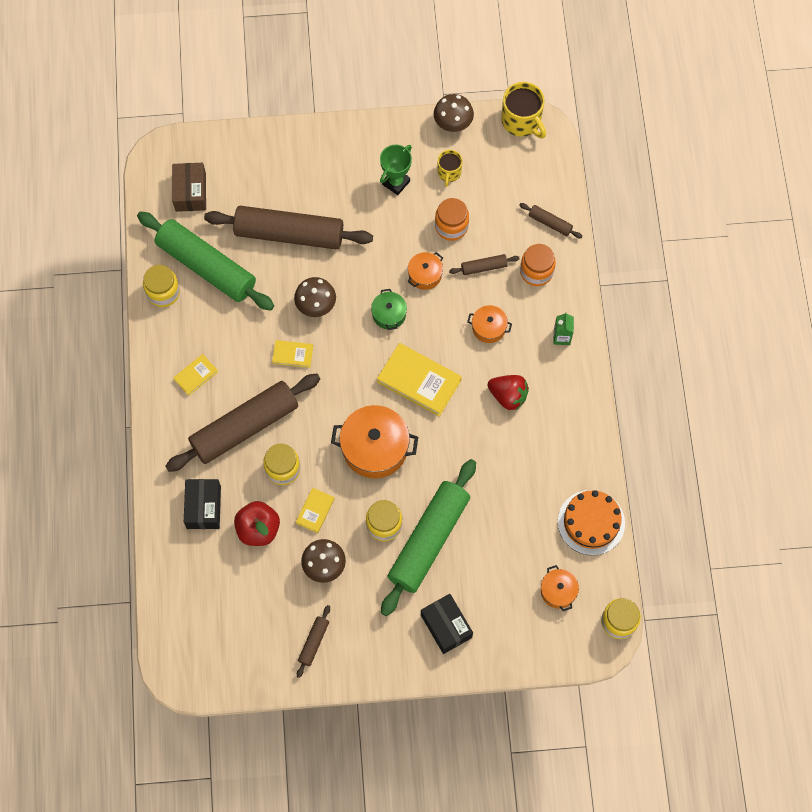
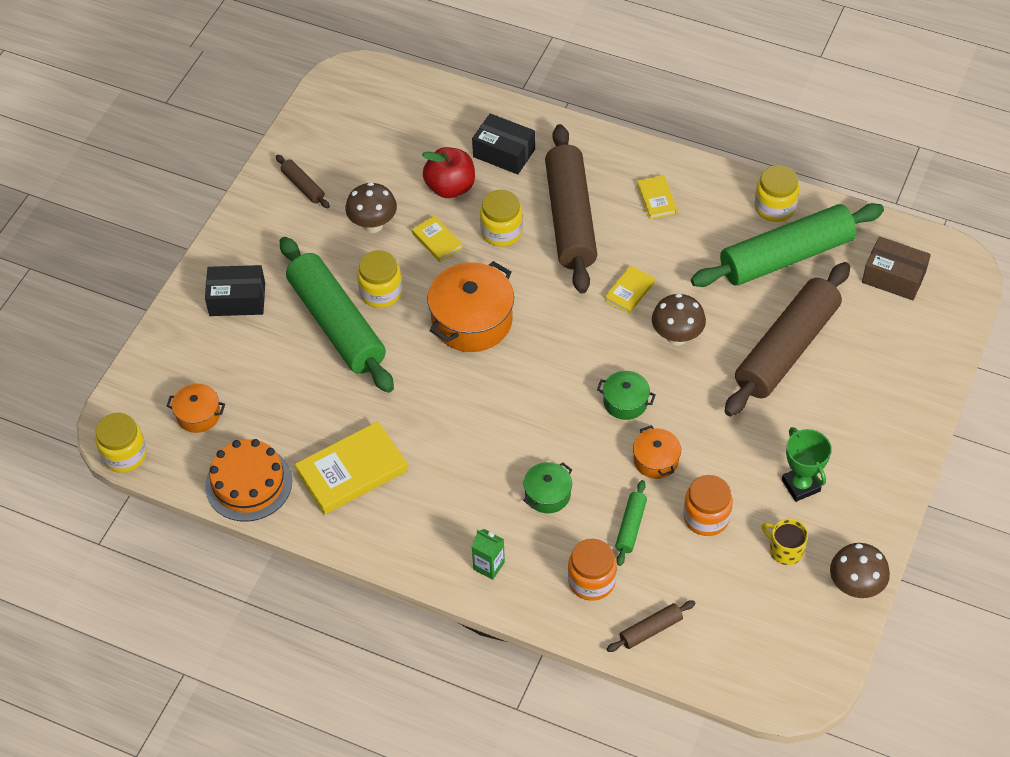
camera: 120 degrees right, 15 degrees down
yellow book [377,343,462,416] -> yellow book moved to [295,421,408,515]
brown rolling pin [449,254,520,275] -> green rolling pin [615,480,647,566]
orange pot [467,305,512,343] -> green pot [523,462,572,513]
red strawberry [487,375,529,410] -> none
yellow mug [501,82,546,138] -> none

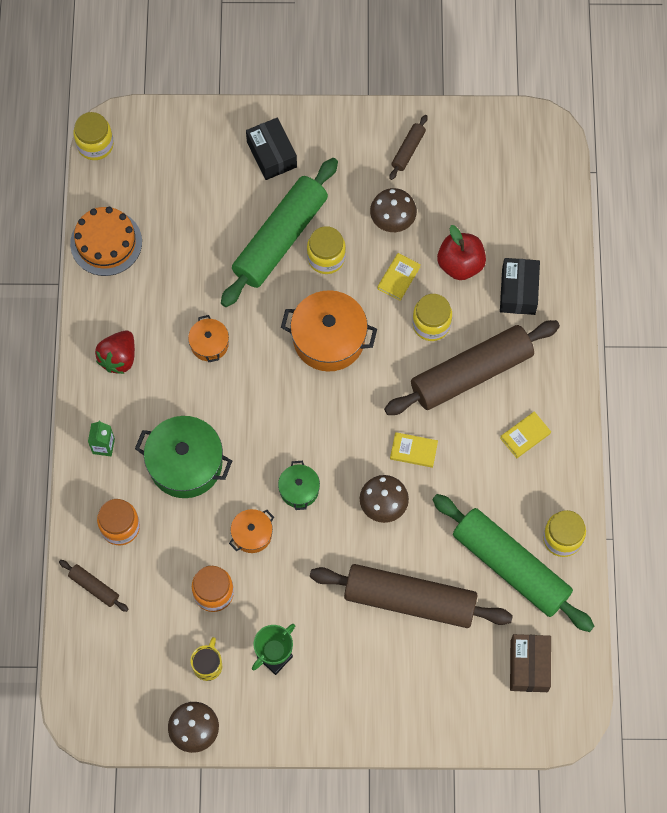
camera: 65 degrees right, 15 degrees up
orange pot [167,384,225,433] -> orange pot moved to [188,315,229,362]
yellow book [295,421,408,515] -> none
green pot [523,462,572,513] -> green pot [135,416,232,498], size x1.89
green rolling pin [615,480,647,566] -> none
none -> red strawberry [95,330,135,374]

